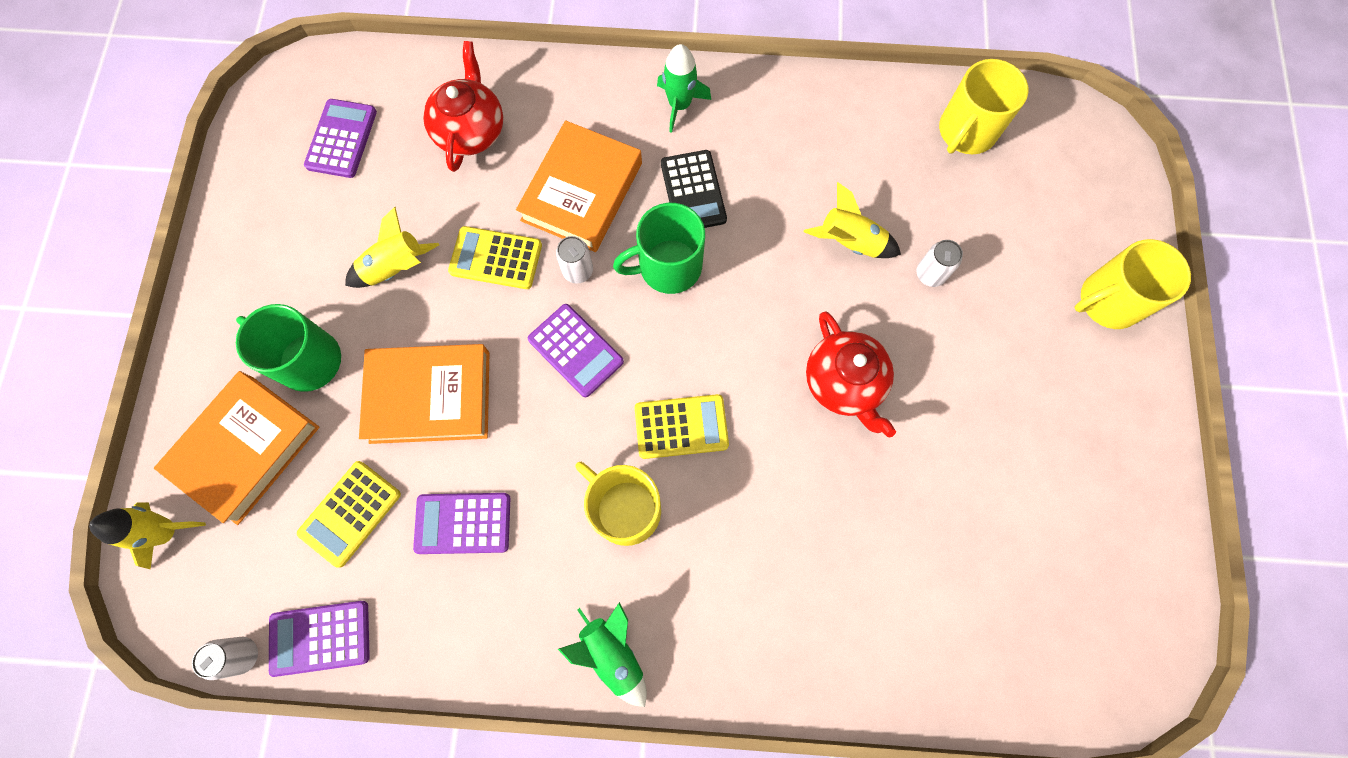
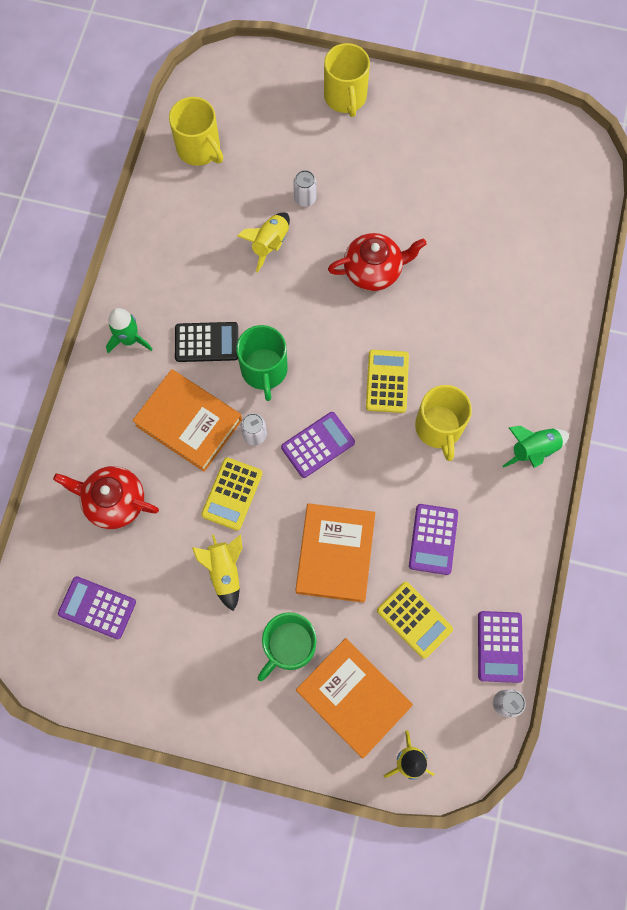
camera: 80 degrees left, 0 degrees up
yellow mug [575,462,661,546] -> yellow mug turned 60 degrees counterclockwise [415,385,472,461]

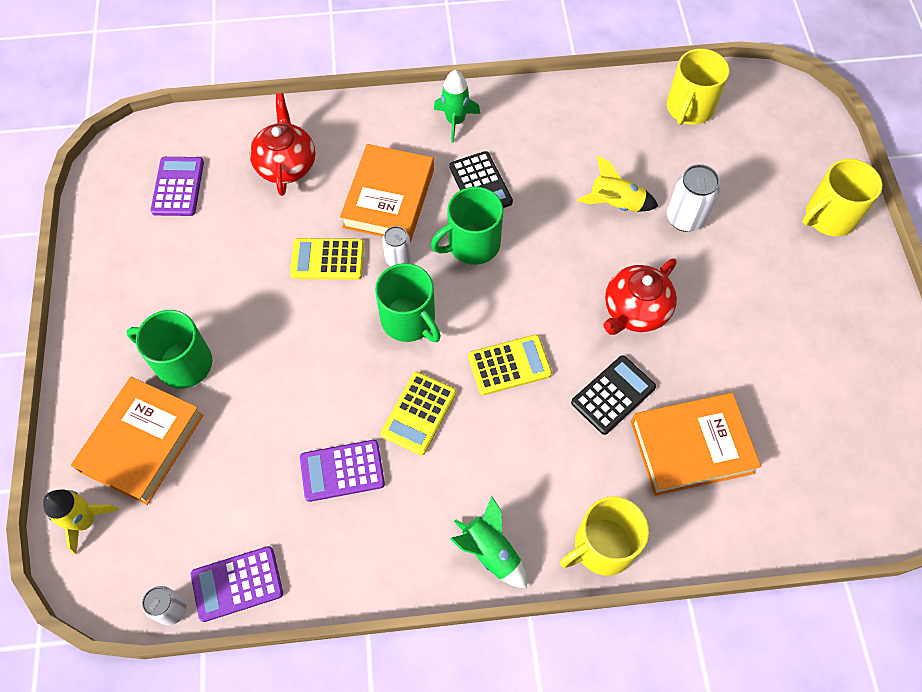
camera: 70 degrees right, 10 degrees down
yellow rocket [192,534,242,611] -> none
purple calculator [281,412,355,478] -> green mug [375,263,441,342]
white can [294,170,317,207] -> white can [667,164,720,232], size x1.56
orange book [295,503,375,603] -> orange book moved to [631,393,761,496]
red teapot [328,233,427,291] -> red teapot turned 75 degrees clockwise [603,258,677,335]
yellow calculator [377,582,453,659] -> yellow calculator moved to [381,372,456,455]
yellow mug [415,385,472,461] -> yellow mug moved to [560,496,649,576]
none -> black calculator [571,355,656,435]

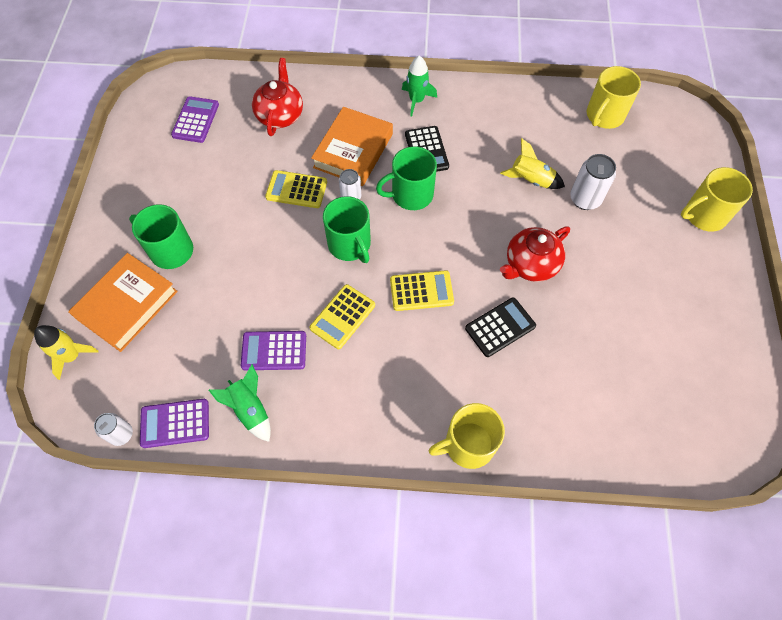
camera: 10 degrees right, 0 degrees up
green rocket [450,497,527,588] -> green rocket moved to [209,364,271,442]
orange book [631,393,761,496] -> none

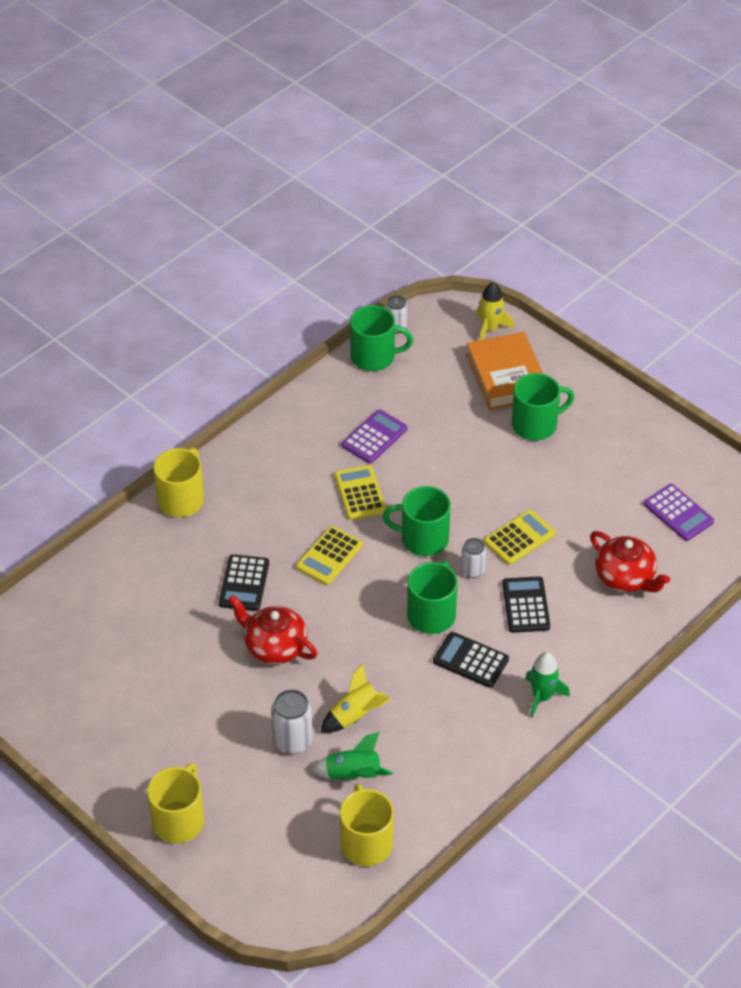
camera: 130 degrees right, 15 degrees down
purple calculator [140,399,209,448] -> green mug [350,305,413,371]
green rocket [209,364,271,442] -> green rocket moved to [311,732,393,781]
orange book [311,107,393,186] -> black calculator [502,576,550,633]
red teapot [500,226,570,282] -> red teapot turned 60 degrees counterclockwise [228,595,317,664]

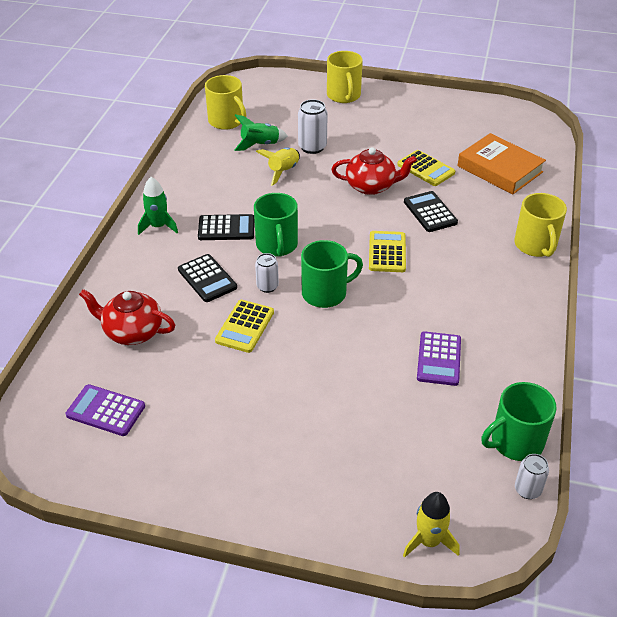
camera: 150 degrees right, 5 degrees down
yellow calculator [335,465,386,520] -> yellow calculator moved to [397,150,455,186]
orange book [466,332,543,410] -> orange book moved to [457,133,546,195]
green mug [512,373,574,441] -> none

